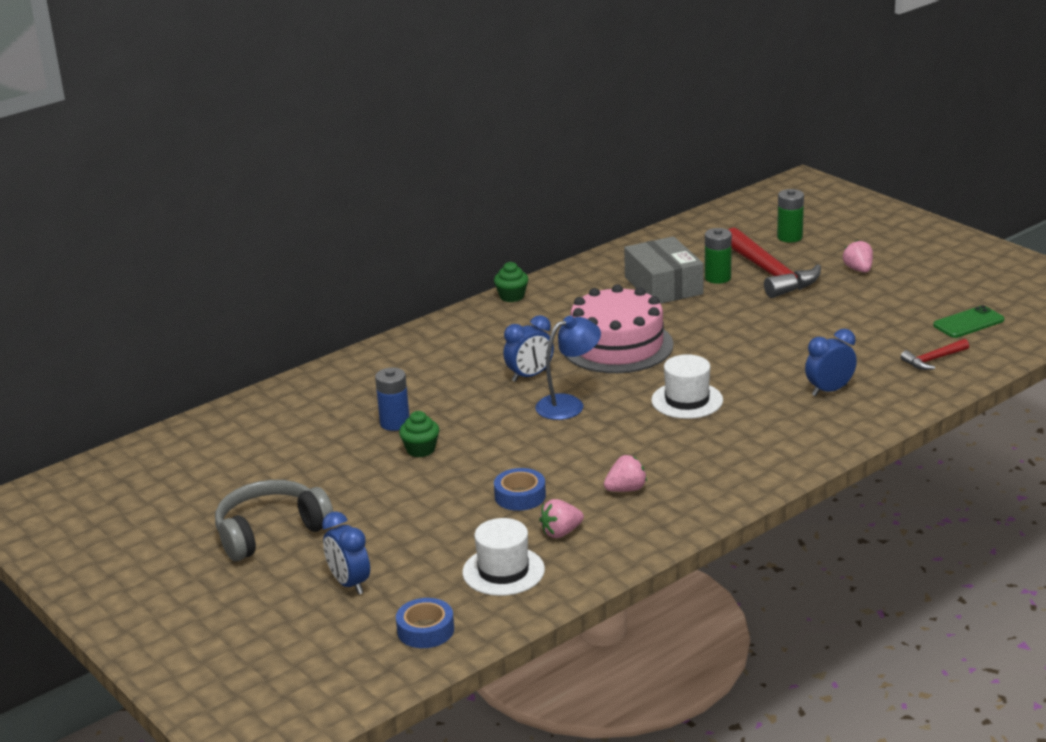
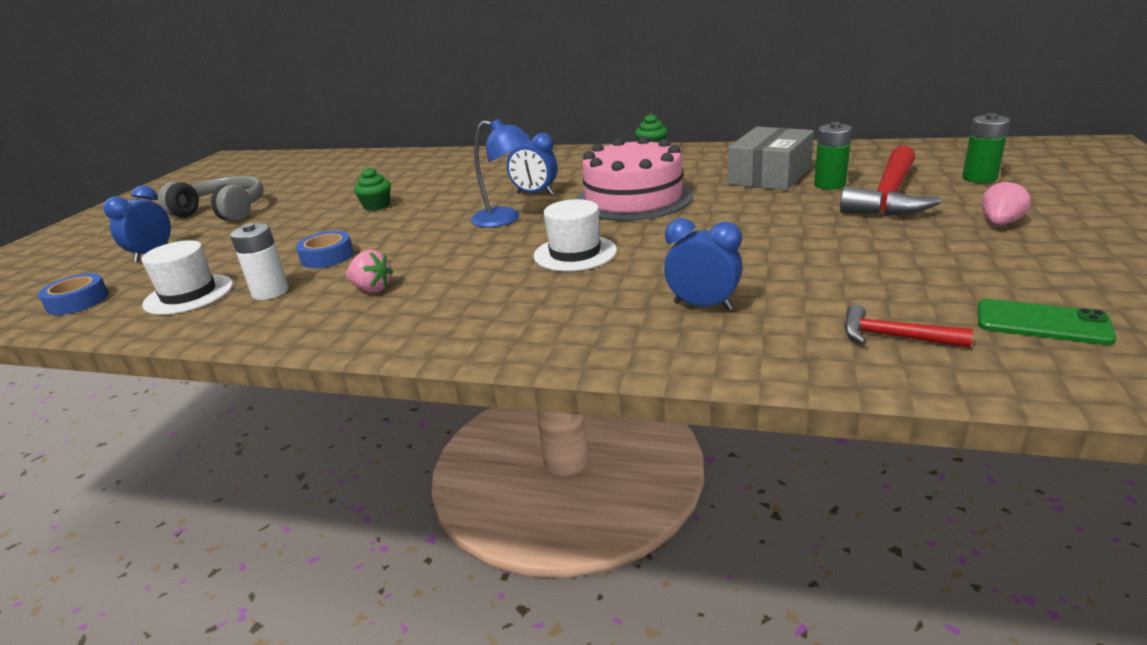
camera: 55 degrees right, 0 degrees up
blue battery [375,367,410,431] -> none
pink strawberry [539,499,584,538] -> white battery [230,223,289,300]

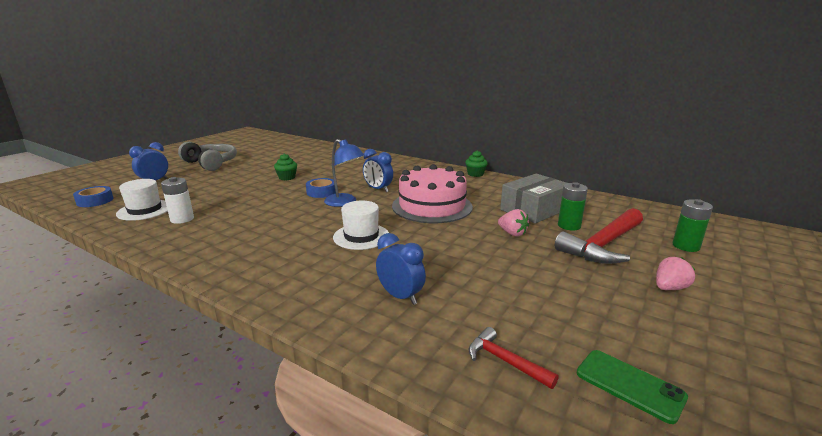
camera: 15 degrees right, 5 degrees down
blue tape [296,231,354,268] -> blue tape moved to [306,178,336,198]
pink strawberry [346,250,393,293] -> pink strawberry moved to [498,209,529,237]

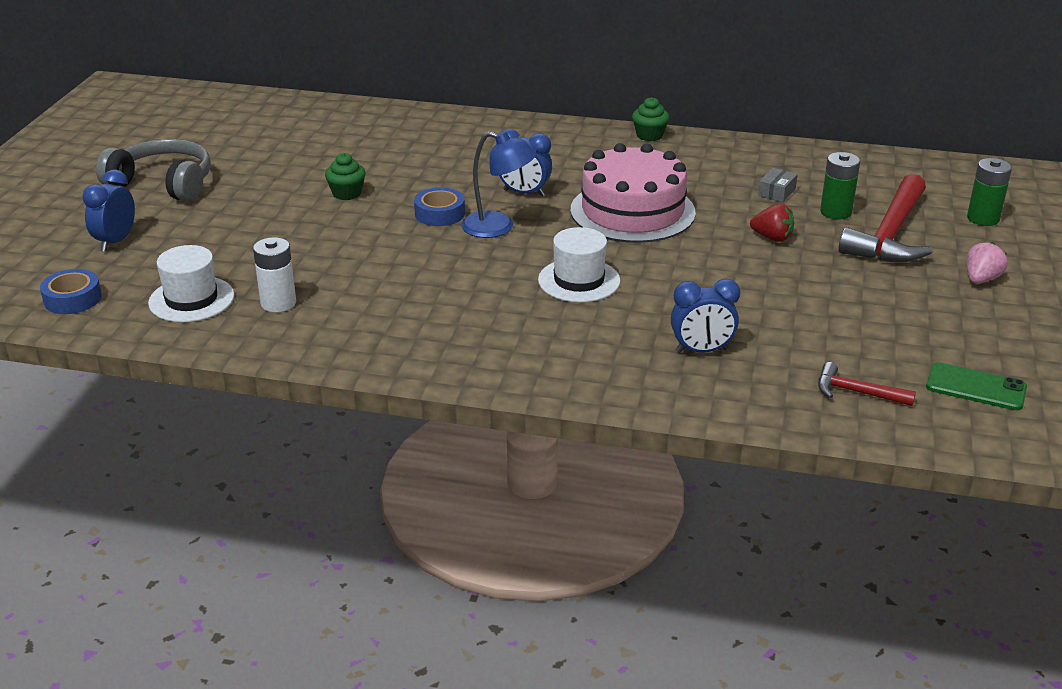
camera: 20 degrees left, 10 degrees up
blue clock [376,233,426,305] -> blue clock turned 150 degrees clockwise [671,279,740,353]
pink strawberry [498,209,529,237] -> red strawberry [750,204,794,242]
grey box [500,174,567,224] -> grey box [758,168,798,202], size x0.42

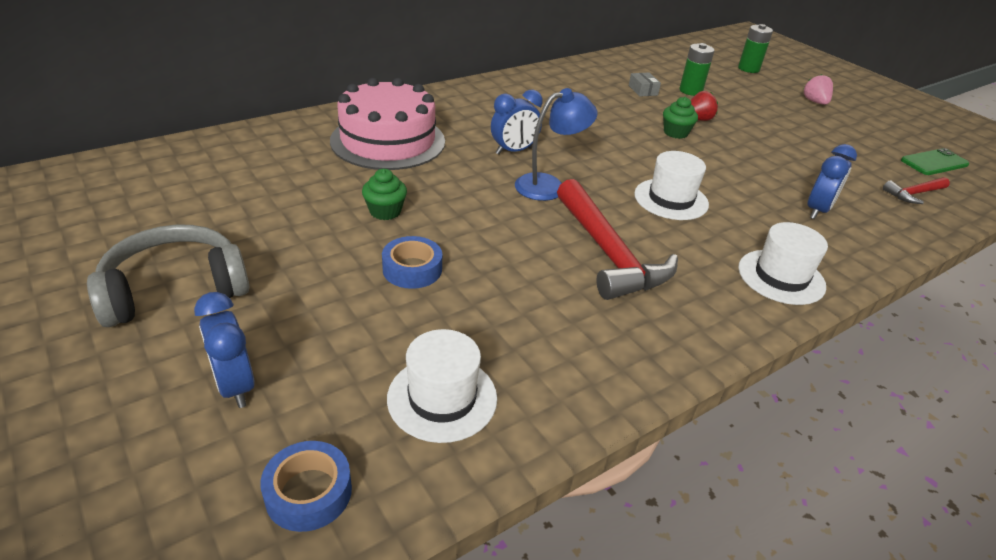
camera: 50 degrees left, 5 degrees up
white battery [253,237,296,312] -> none
blue tape [414,187,465,226] -> blue tape moved to [382,236,442,289]
pink cake [571,143,696,243] -> pink cake moved to [330,78,445,170]
green cupcake [632,97,669,141] -> green cupcake moved to [663,97,698,139]
red hammer [839,174,933,262] -> red hammer moved to [557,179,678,300]
none -> white hat [738,222,828,305]

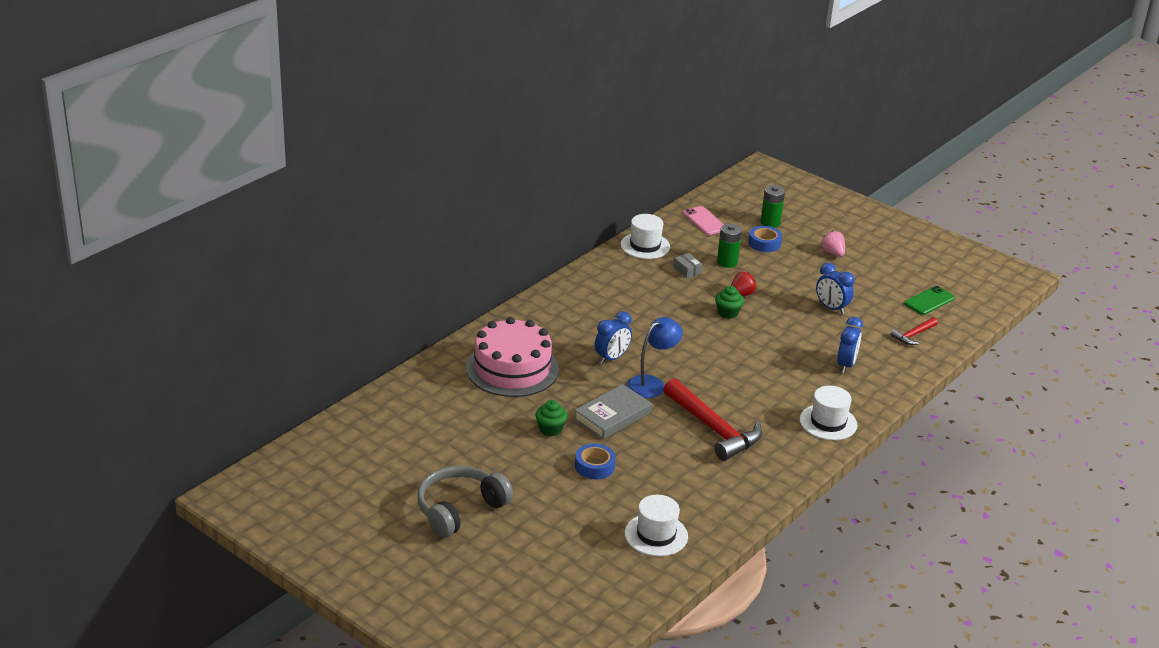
camera: 15 degrees left, 5 degrees down
blue clock [194,292,255,408] -> blue clock moved to [816,263,855,314]
blue tape [260,441,352,532] -> blue tape moved to [748,226,782,252]
white hat [634,151,709,220] -> white hat moved to [621,214,670,259]
none -> grey book [574,384,652,439]
none -> pink phone [683,206,724,235]

